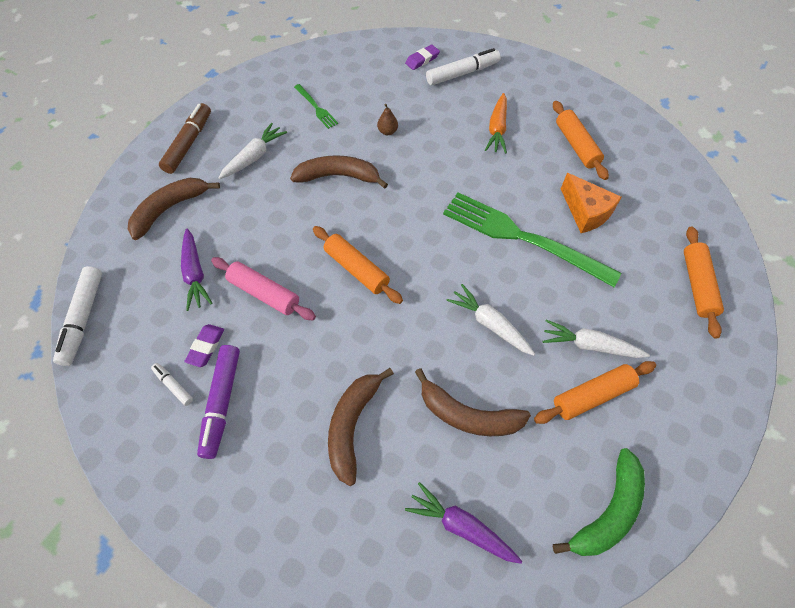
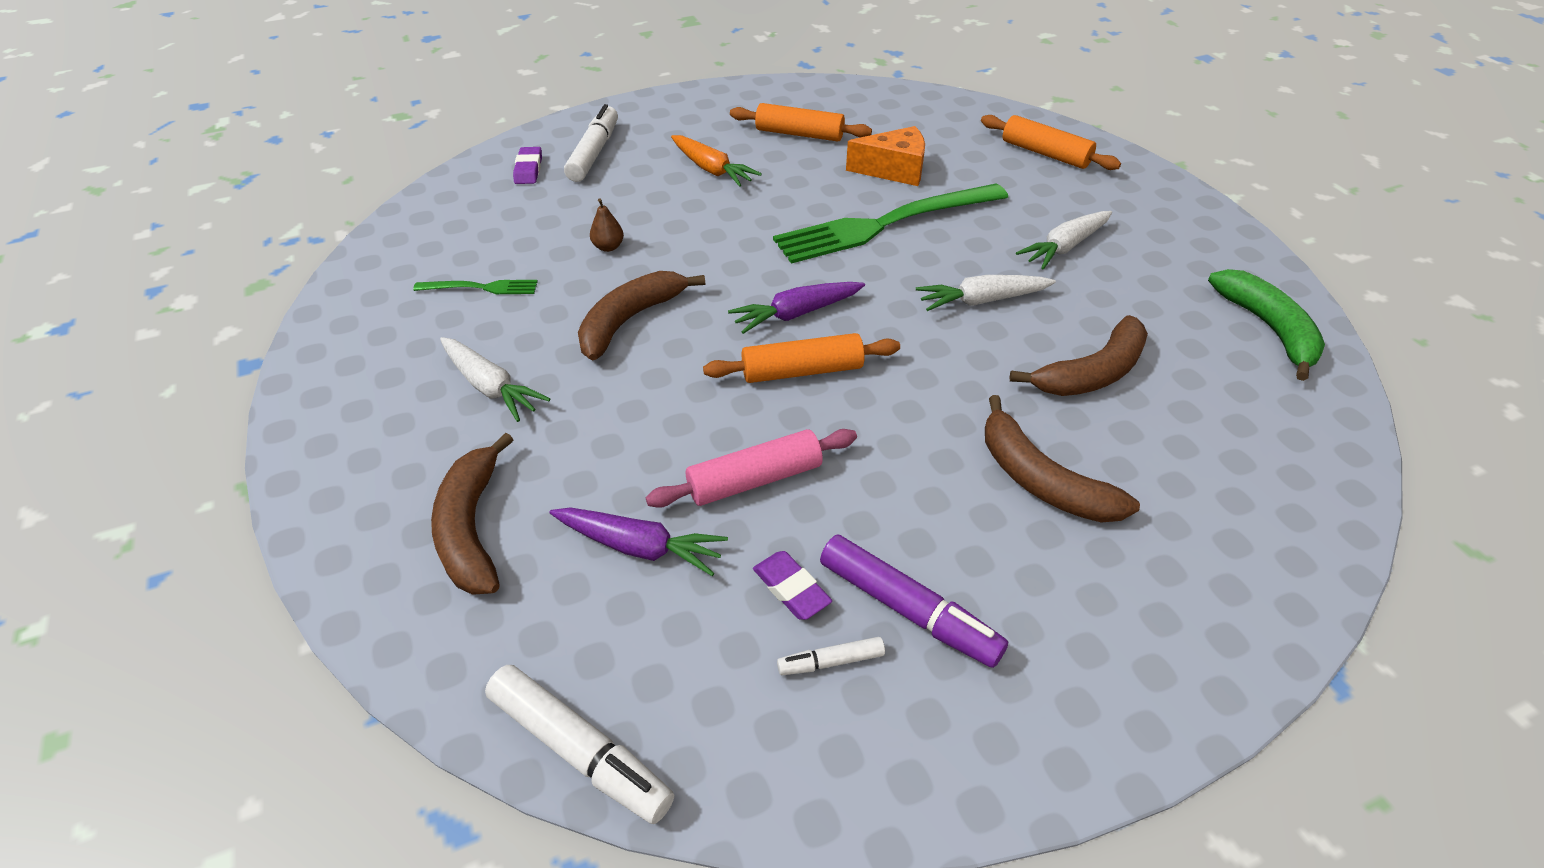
camera: 55 degrees left, 15 degrees down
brown marker [159,103,211,174] -> none
white carrot [219,123,287,179] -> white carrot turned 150 degrees clockwise [440,337,550,422]
purple carrot [405,482,522,564] -> purple carrot moved to [728,282,865,334]
orange rolling pin [534,361,656,424] -> none

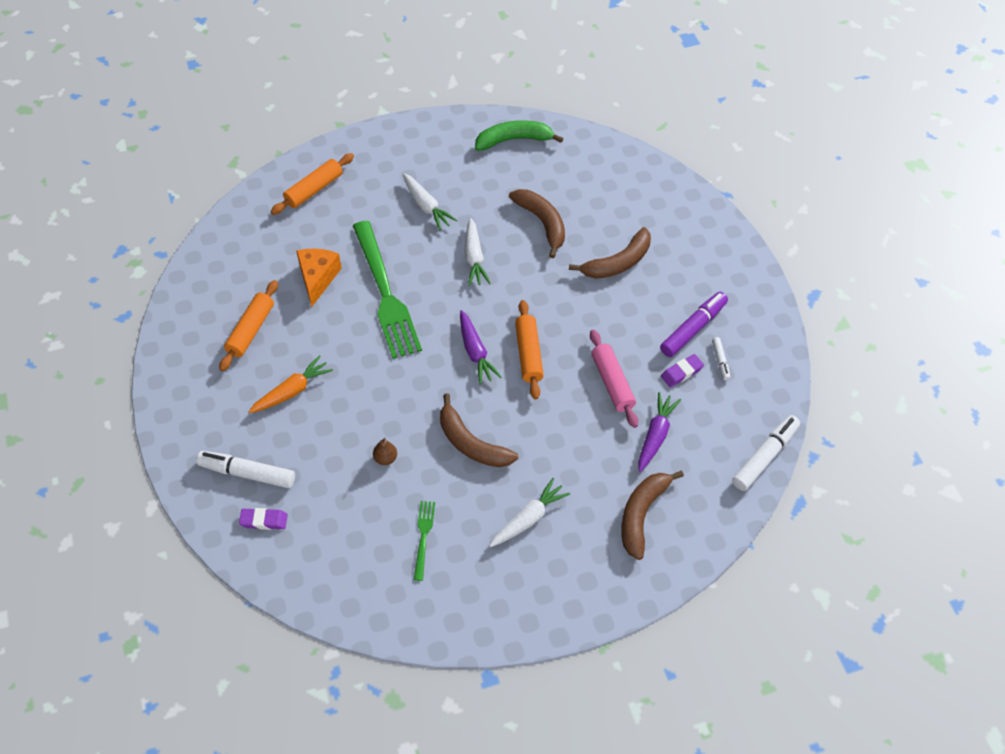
camera: 85 degrees left, 10 degrees up
brown banana [431,433,513,595] -> brown banana turned 120 degrees clockwise [621,471,684,560]

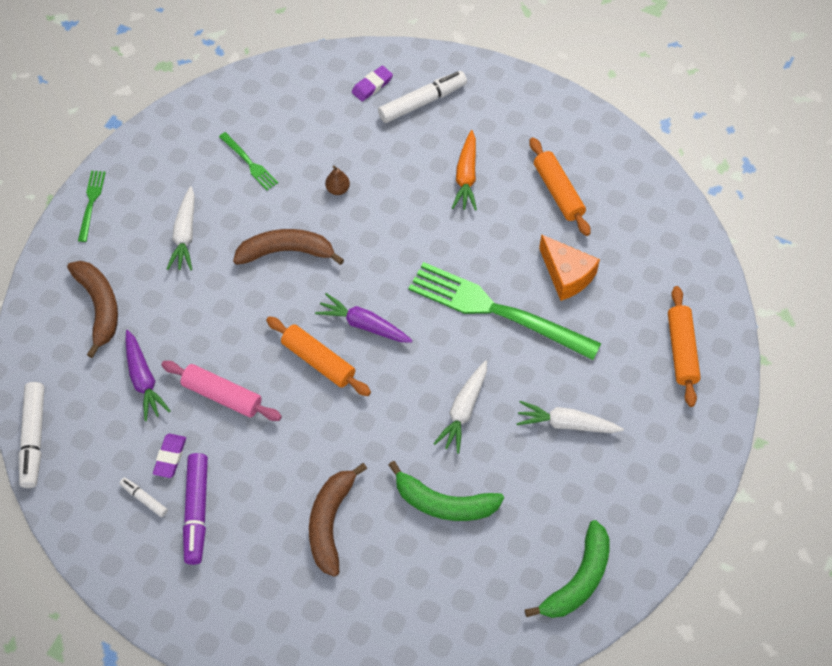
camera: 135 degrees right, 5 degrees up
white carrot [464,218,491,286] -> white carrot turned 105 degrees counterclockwise [433,360,487,454]
brown banana [509,189,565,258] -> green banana [389,461,504,521]
none -> green fork [78,171,106,242]

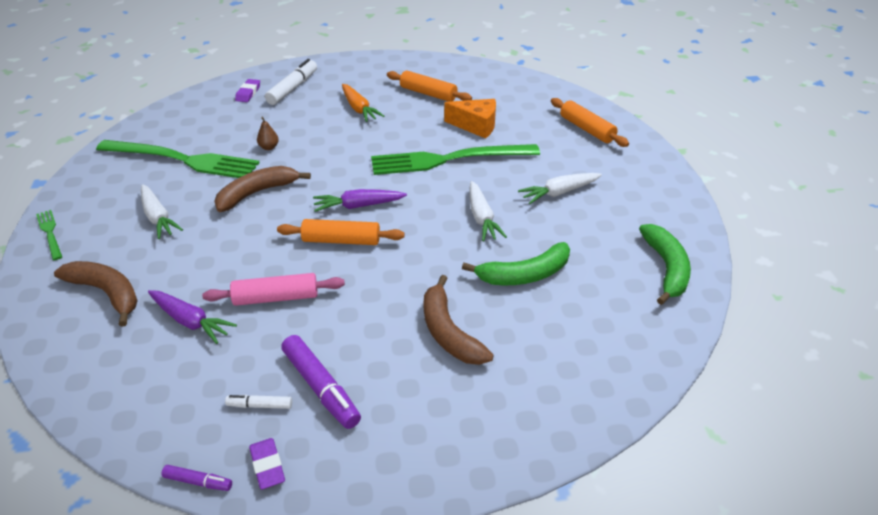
camera: 35 degrees left, 20 degrees down
white marker [19,382,44,488] -> none
purple eraser [153,434,186,478] -> purple eraser moved to [249,438,285,490]
green fork [219,132,278,191] -> green fork [96,140,259,178], size x2.26
none -> purple marker [161,465,232,491]

